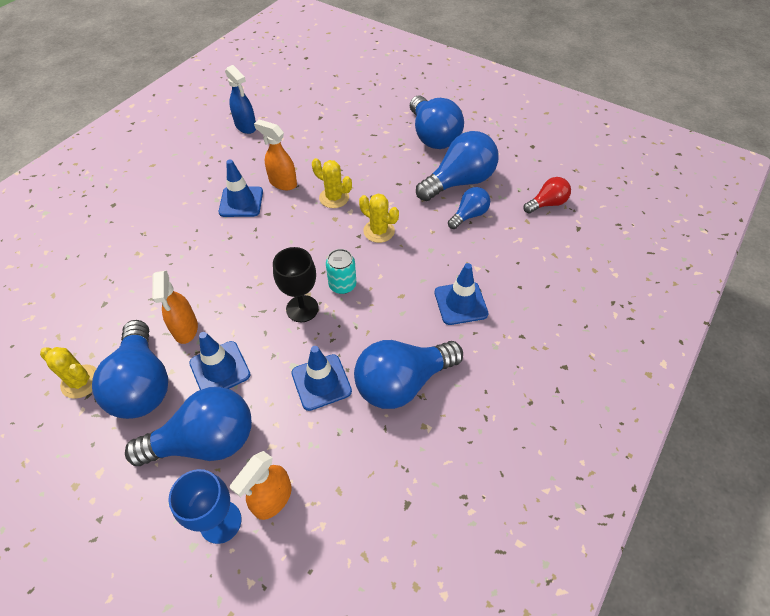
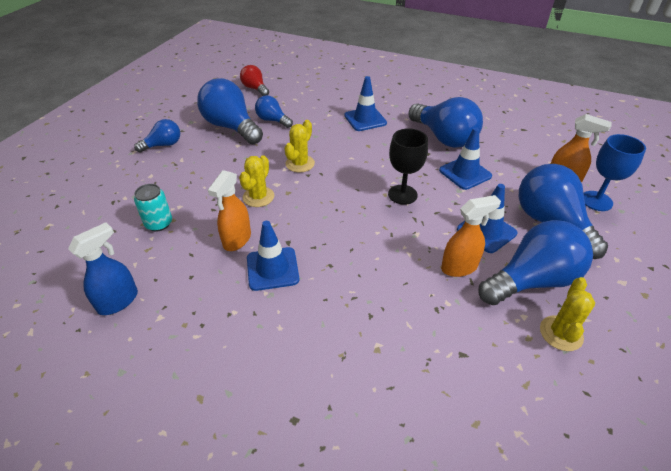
camera: 100 degrees left, 10 degrees down
turquoise can [326,249,356,294] -> turquoise can moved to [134,184,172,231]
blue light bulb [410,96,464,149] -> blue light bulb [134,119,180,153], size x0.54

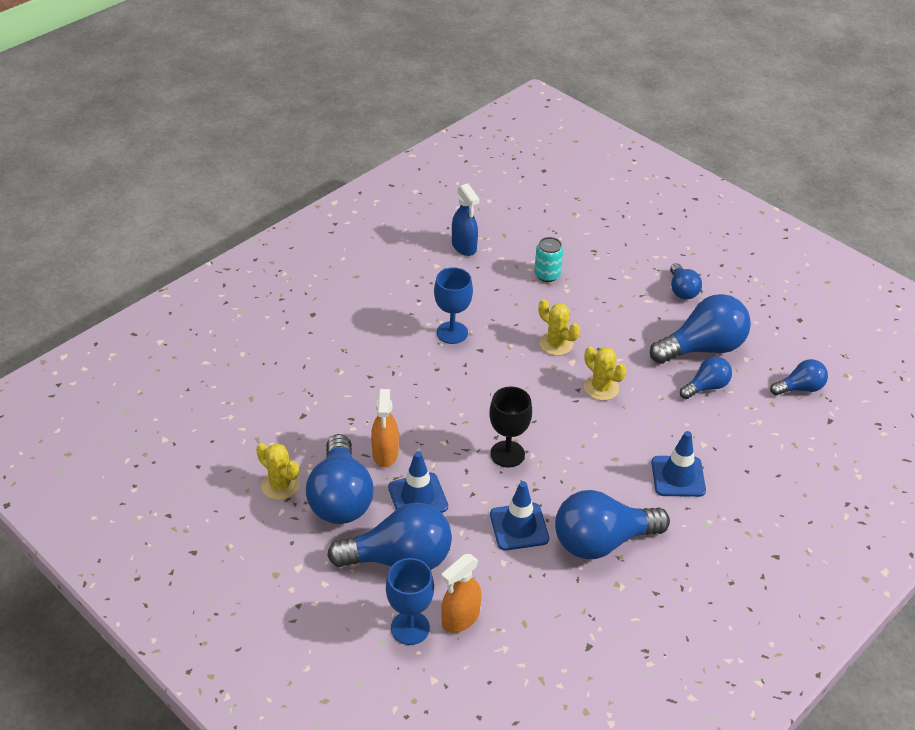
camera: 110 degrees right, 0 degrees up
orange spray bottle [208,170,251,251] -> none
red light bulb [240,65,269,96] -> blue light bulb [770,359,828,396]
blue traffic cone [247,221,299,291] -> blue goblet [434,267,473,344]

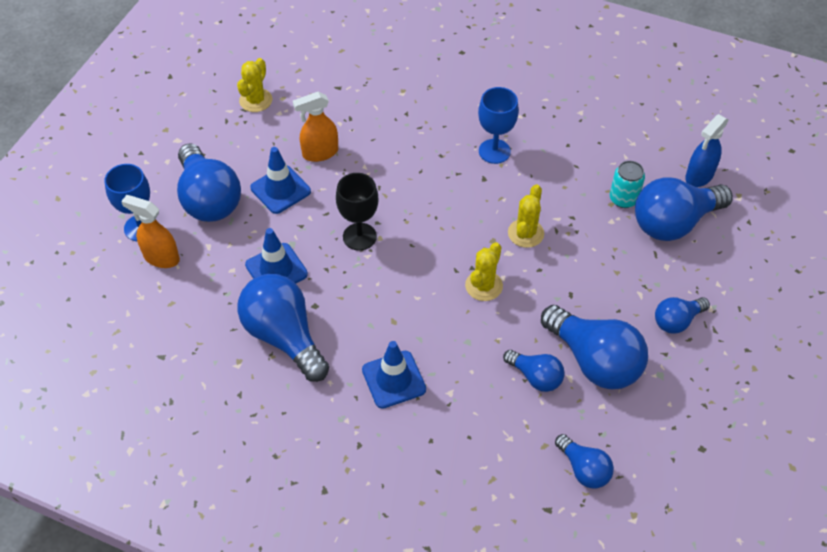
camera: 70 degrees right, 10 degrees up
blue light bulb [306,434,374,524] -> blue light bulb moved to [635,177,733,241]
blue spray bottle [452,183,479,256] -> blue spray bottle moved to [685,114,728,187]

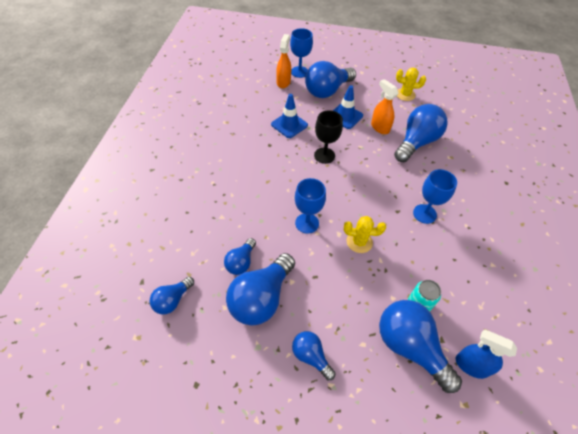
camera: 75 degrees right, 0 degrees up
blue light bulb [237,274,329,382] -> blue light bulb moved to [394,104,448,162]
blue traffic cone [362,341,426,409] -> none
yellow cactus [465,242,503,301] -> blue goblet [295,178,326,234]

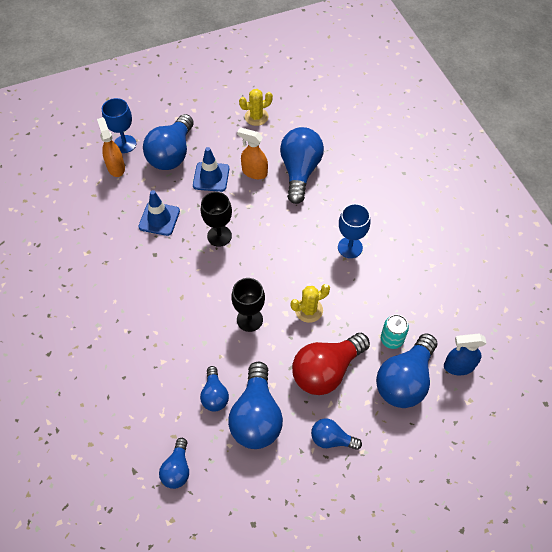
camera: 30 degrees left, 5 degrees up
blue goblet [295,178,326,234] -> black goblet [231,278,265,332]
blue light bulb [379,300,462,393] -> blue light bulb turned 75 degrees counterclockwise [376,333,437,408]
none -> red light bulb [292,333,370,395]

